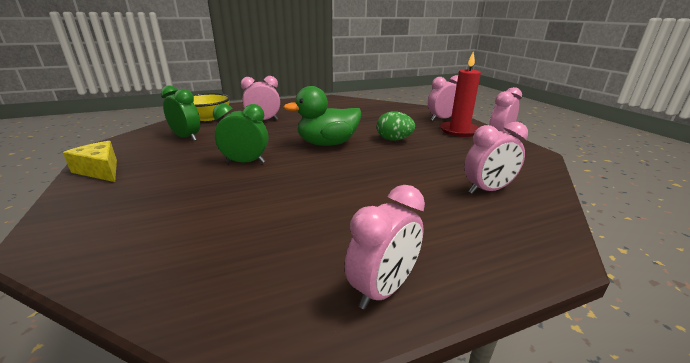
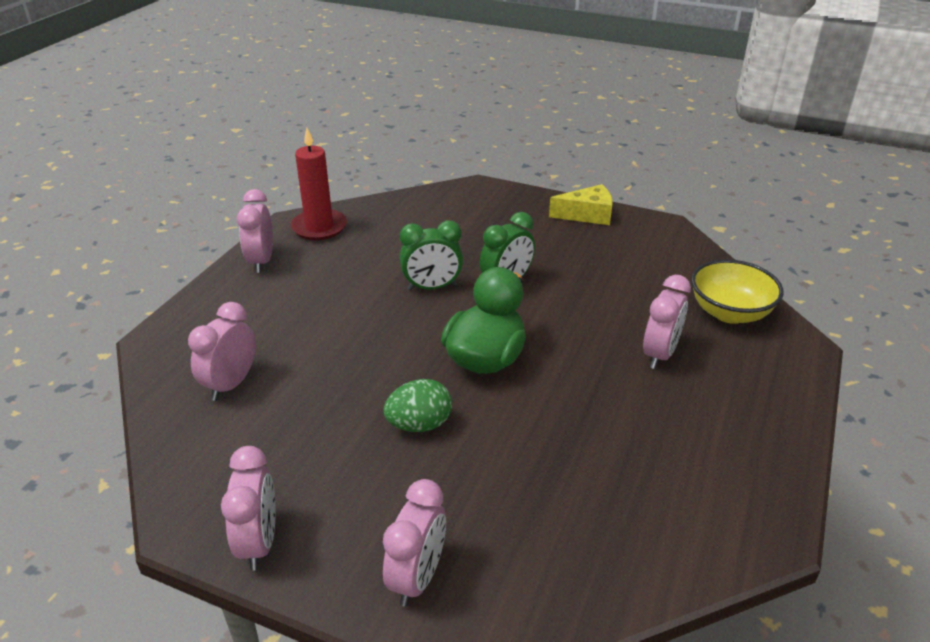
camera: 135 degrees right, 10 degrees up
green clock [161,85,200,141] -> green clock moved to [400,220,463,290]
red candle [440,51,481,137] -> red candle moved to [291,128,347,240]

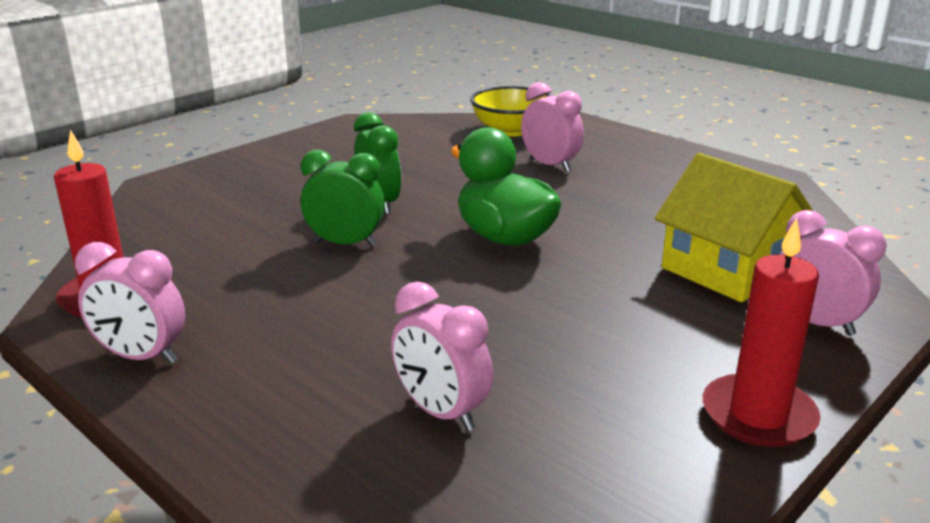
camera: 70 degrees left, 10 degrees down
pink clock [221,446,276,571] -> red candle [703,218,821,447]
green egg [383,379,452,432] -> none
green clock [400,220,463,290] -> green clock turned 90 degrees counterclockwise [301,150,385,247]
yellow cheese [549,184,613,225] -> none
none -> yellow house [655,153,813,302]

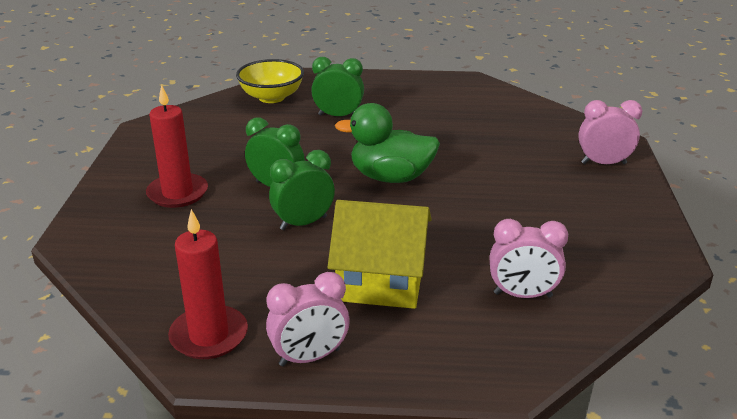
camera: 40 degrees left, 5 degrees up
pink clock [521,82,584,172] -> green clock [311,57,364,116]
yellow house [655,153,813,302] -> yellow house moved to [328,200,432,309]
red candle [703,218,821,447] -> red candle moved to [146,85,208,208]

